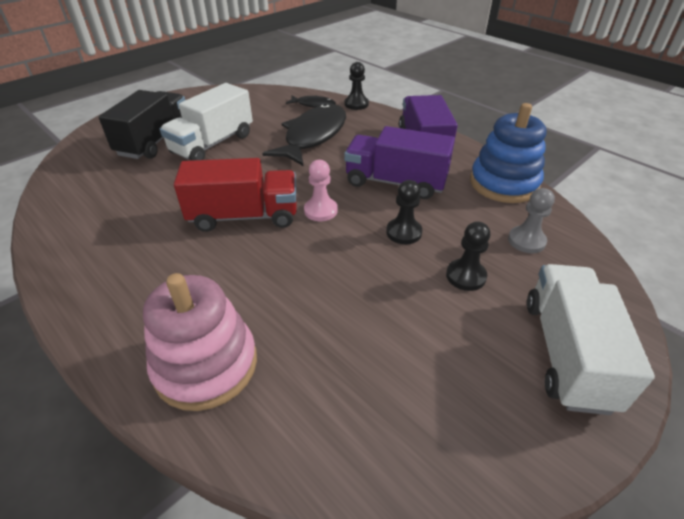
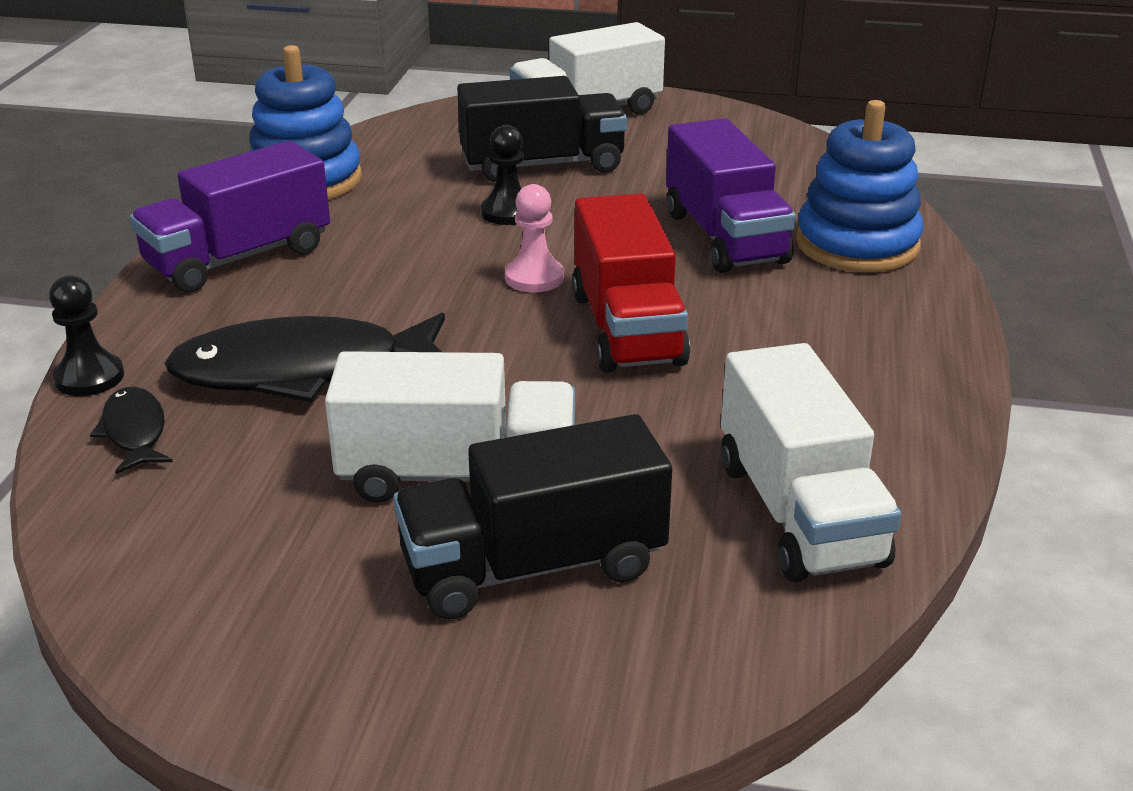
camera: 125 degrees left, 10 degrees down
pink stacking toy [143,273,257,411] -> blue stacking toy [796,100,924,272]
red truck [174,158,297,232] -> red truck turned 150 degrees counterclockwise [572,193,690,373]
purple truck [344,126,455,199] -> purple truck moved to [666,118,796,273]
black pawn [446,221,490,291] -> black truck [457,76,627,182]
grey pawn [508,188,555,253] -> none
none -> white truck [721,343,901,582]

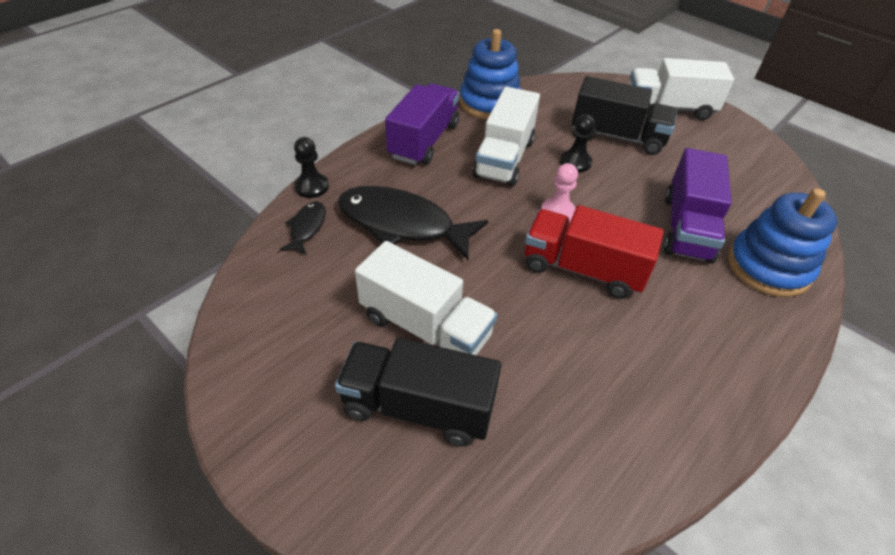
camera: 30 degrees right, 15 degrees up
purple truck [130,141,330,293] -> purple truck turned 120 degrees clockwise [385,83,459,165]
red truck [572,193,690,373] -> red truck turned 90 degrees clockwise [525,205,664,299]
white truck [721,343,901,582] -> white truck moved to [472,87,540,186]

